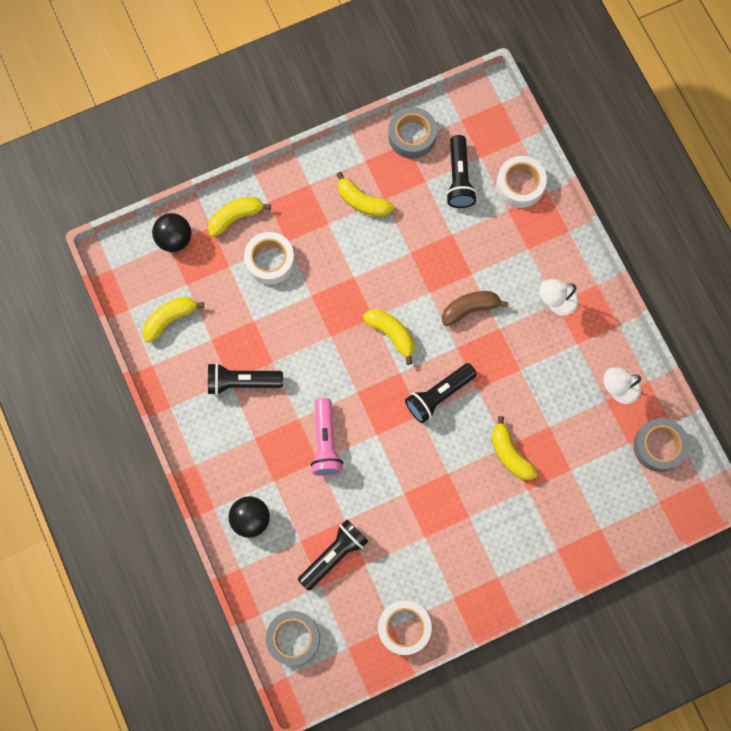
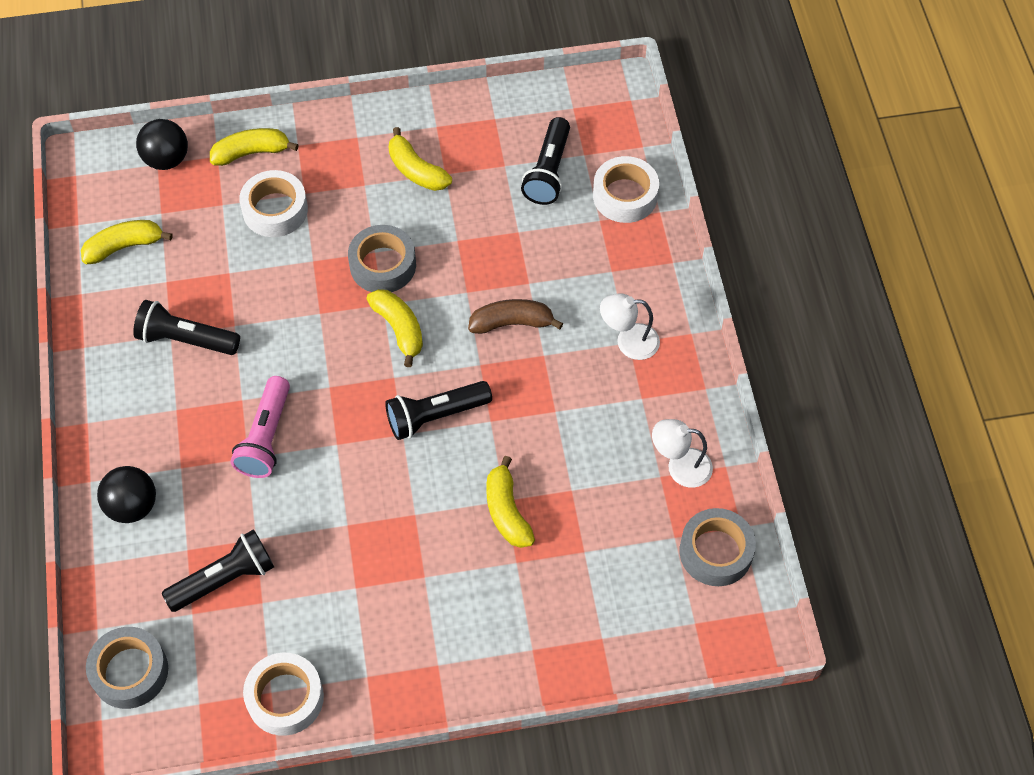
camera: 15 degrees right, 15 degrees down
grey tape [388,107,437,159] -> grey tape moved to [348,225,416,292]

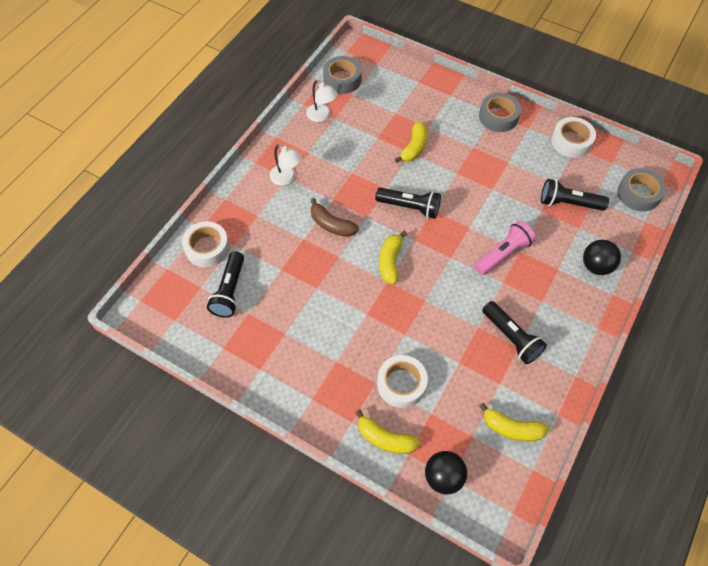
camera: 140 degrees left, 0 degrees up
grey tape [348,225,416,292] -> grey tape moved to [479,93,521,132]
yellow banana [388,127,452,191] -> none
black flashlight [521,117,570,205] -> black flashlight turned 135 degrees clockwise [207,251,244,318]

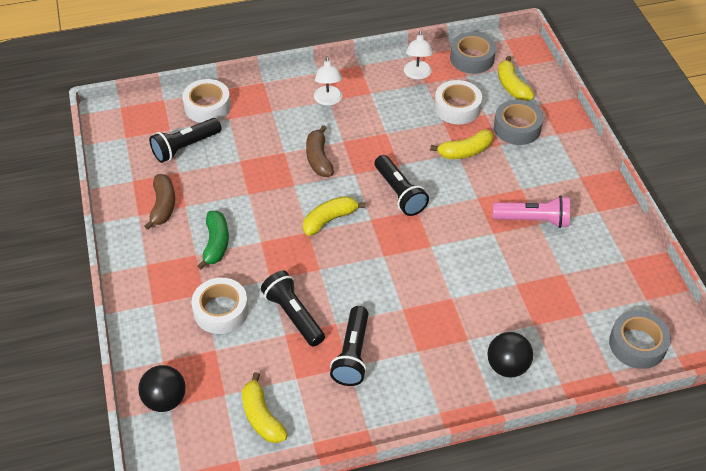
camera: 45 degrees right, 10 degrees down
yellow banana [355,410,420,454] -> yellow banana moved to [498,56,534,101]
pink flashlight [474,221,536,275] -> pink flashlight moved to [493,195,570,228]
grey tape [479,93,521,132] -> grey tape moved to [494,100,543,145]
black flashlight [541,179,609,211] -> black flashlight moved to [261,271,325,347]
white tape [551,117,596,158] -> white tape moved to [434,80,482,124]
none -> brown banana [144,174,175,230]
none -> green banana [197,211,229,269]

